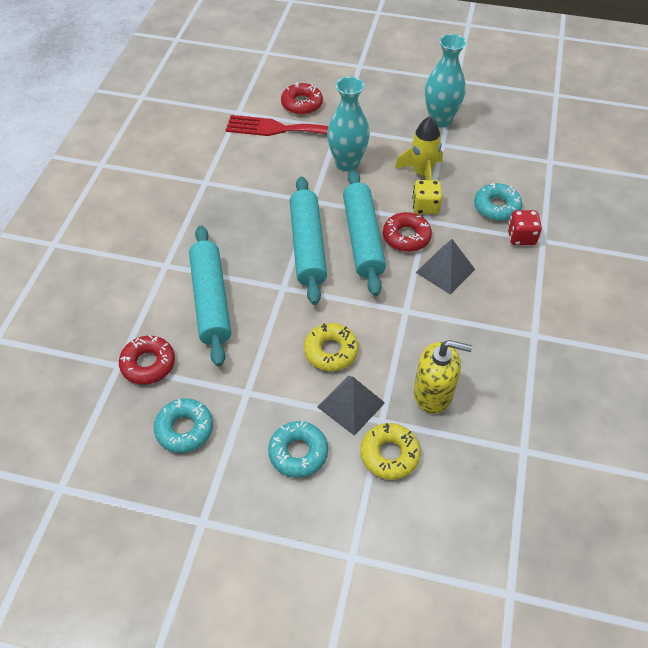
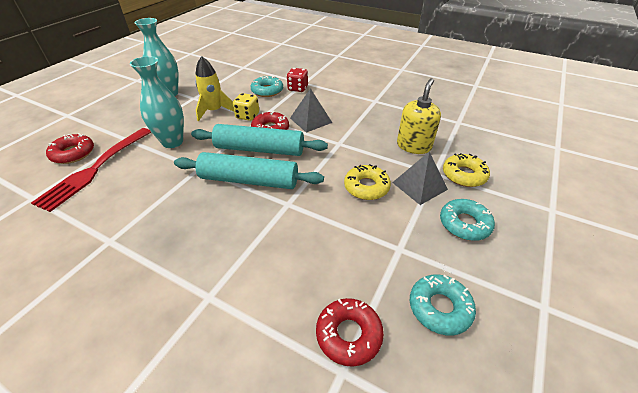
camera: 75 degrees left, 10 degrees down
turquoise rolling pin [189,225,231,367] -> none

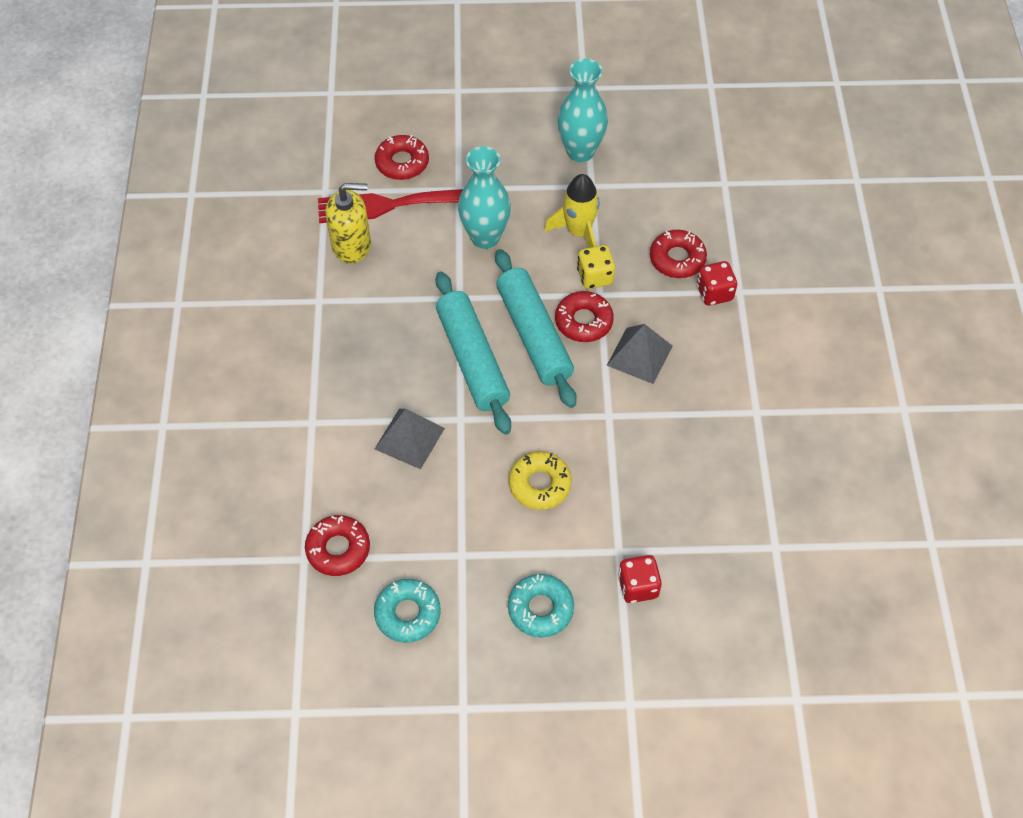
camera: 60 degrees right, 15 degrees up
turquoise donut [250,75,283,97] -> red donut [650,230,707,278]
grey pyramid [392,151,448,205] -> grey pyramid moved to [375,409,445,469]
yellow soap dispenser [397,78,441,154] -> yellow soap dispenser moved to [326,183,371,263]
yellow donut [443,153,490,187] -> red dice [618,555,662,603]

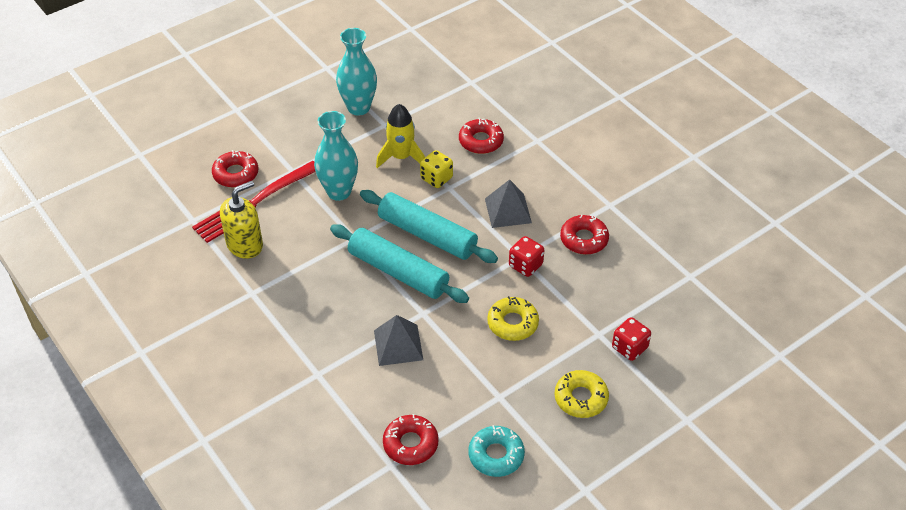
camera: 35 degrees left, 10 degrees down
turquoise donut [508,574,574,638] -> yellow donut [555,370,609,418]
red donut [555,291,614,342] -> red donut moved to [560,215,609,255]
red dice [696,261,737,306] -> red dice moved to [509,236,544,277]

